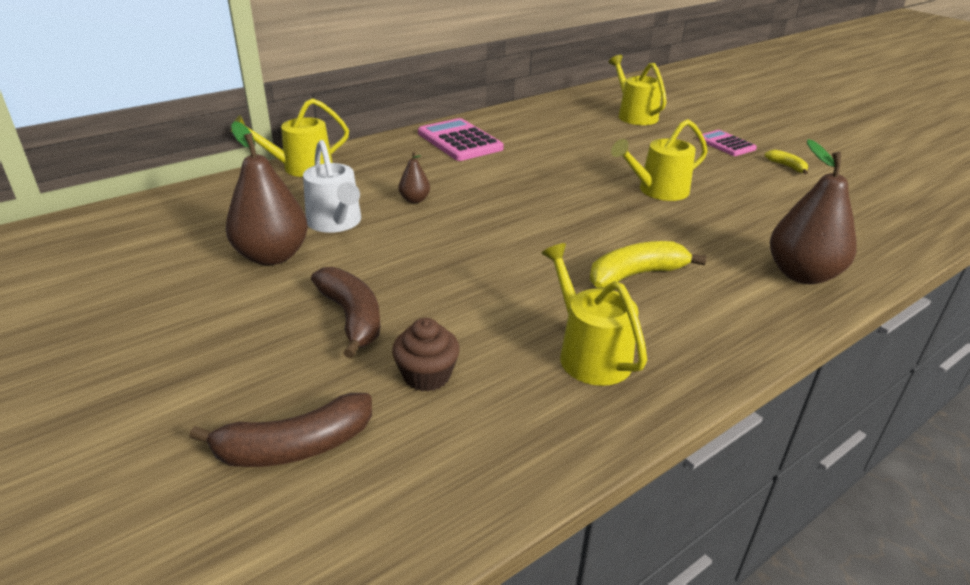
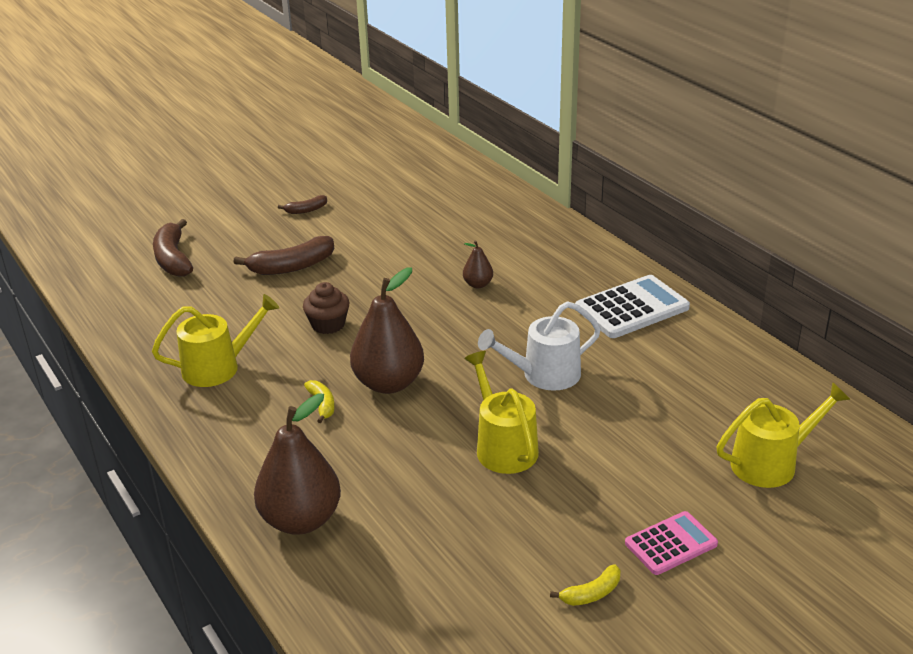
camera: 95 degrees right, 0 degrees up
brown pear [226,121,308,265] -> brown pear moved to [350,267,424,394]
yellow watering can [231,99,349,177] -> none
white watering can [303,140,361,233] -> white watering can moved to [478,301,601,391]
brown cupcake [392,318,460,391] -> brown cupcake moved to [303,282,349,334]
pink calculator [418,118,504,161] -> white calculator [575,275,690,338]
yellow banana [589,241,706,289] -> yellow banana [304,380,335,423], size x0.53
none -> brown banana [278,195,327,214]

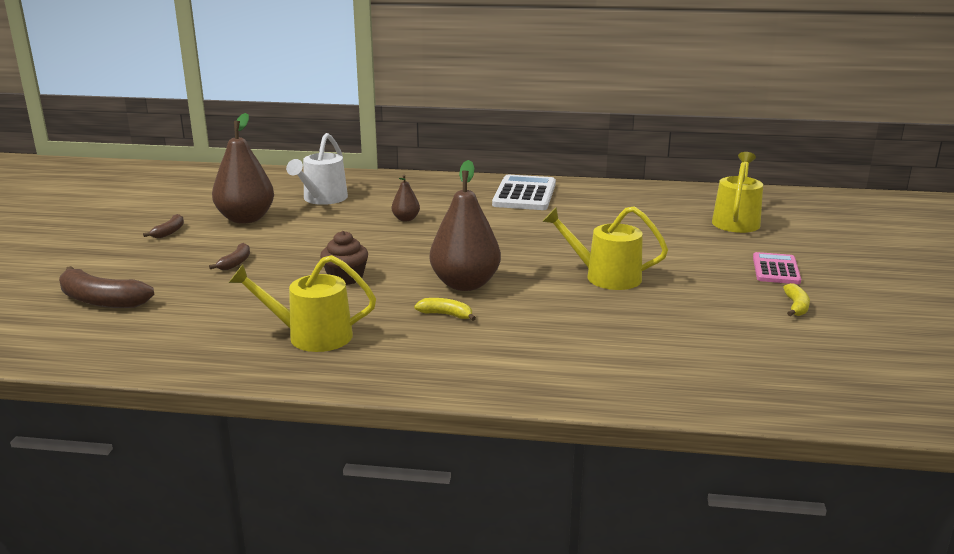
camera: 50 degrees left, 10 degrees down
yellow watering can [152,294,279,387] -> yellow watering can turned 105 degrees counterclockwise [229,255,376,352]
brown banana [233,236,334,275] -> brown banana [209,243,250,270], size x0.53
brown pear [254,394,341,535] -> brown pear moved to [212,113,274,224]
white watering can [478,301,601,391] -> white watering can moved to [286,133,348,205]

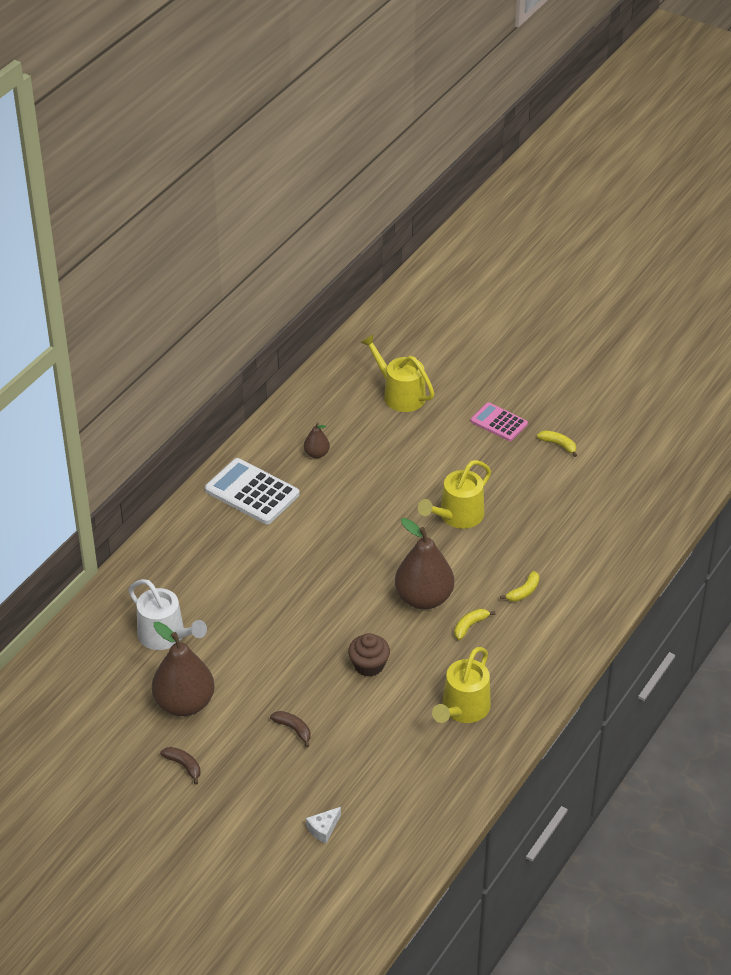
camera: 65 degrees left, 20 degrees up
brown banana [59,266,154,308] -> white cheese [306,807,341,843]
brown pear [392,175,420,221] -> brown pear moved to [304,422,330,458]
none -> yellow banana [500,571,539,602]

